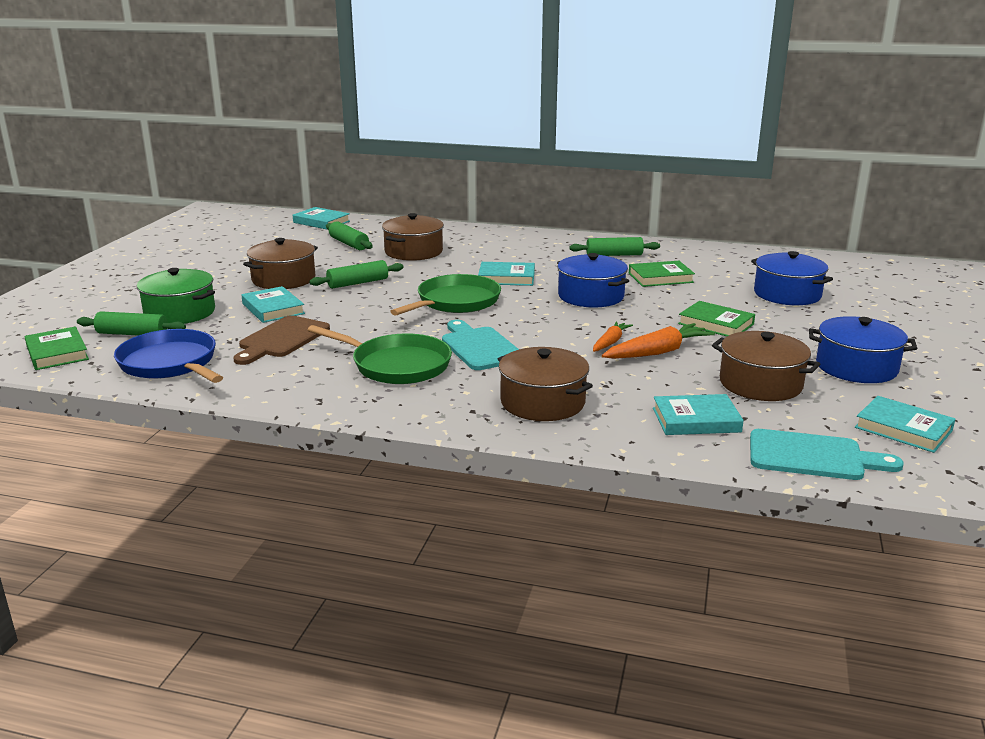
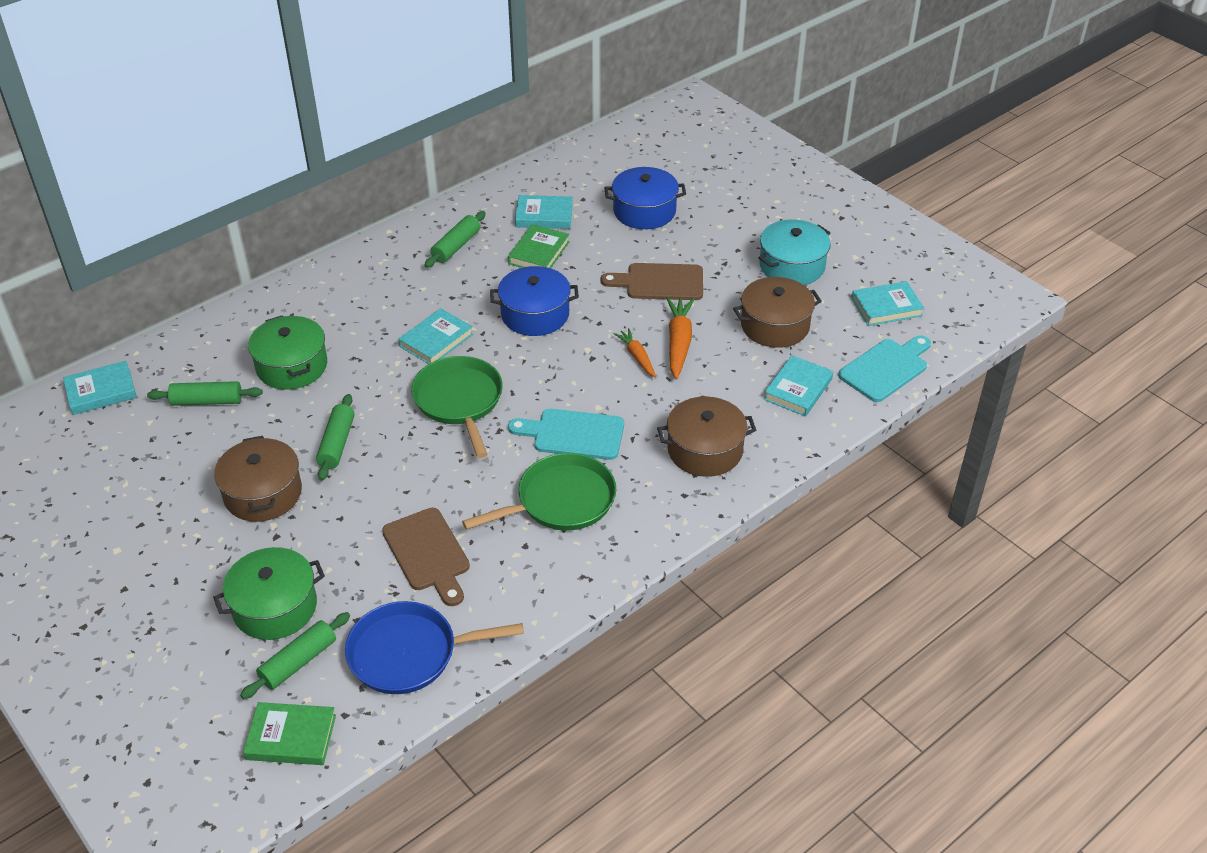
camera: 55 degrees left, 20 degrees up
turquoise book [241,286,305,323] -> turquoise book moved to [515,195,573,229]
brown pot [382,213,444,261] -> green pot [248,315,327,390]
green book [678,301,755,336] -> brown cutting board [601,263,703,300]
blue pot [809,316,917,383] -> turquoise pot [758,219,831,285]

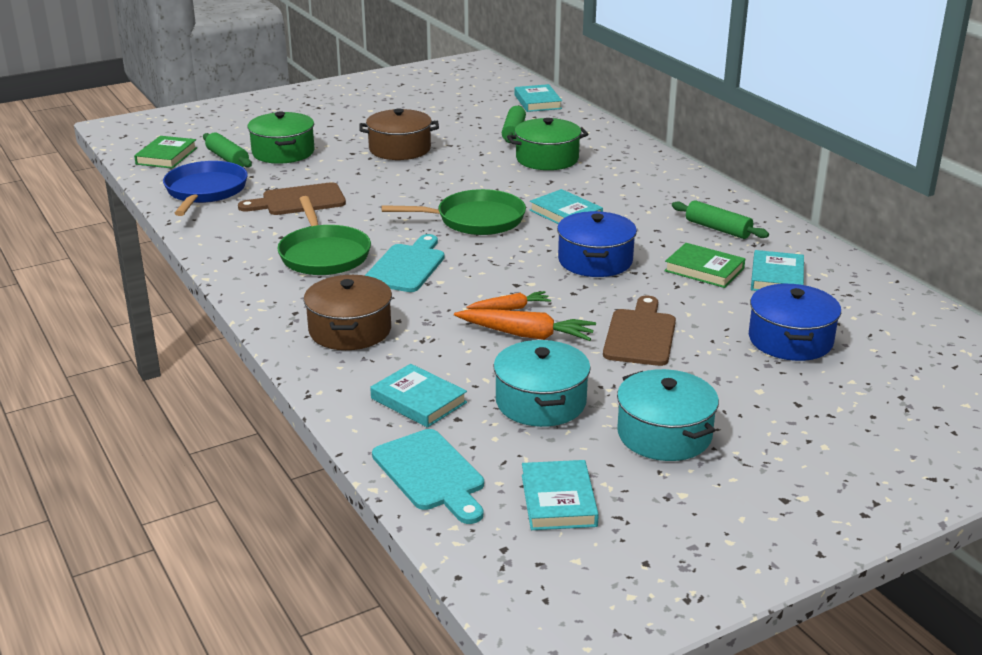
camera: 100 degrees right, 15 degrees down
green rolling pin [316,394,355,481] -> none
brown pot [733,277,822,348] -> turquoise pot [493,340,591,427]

